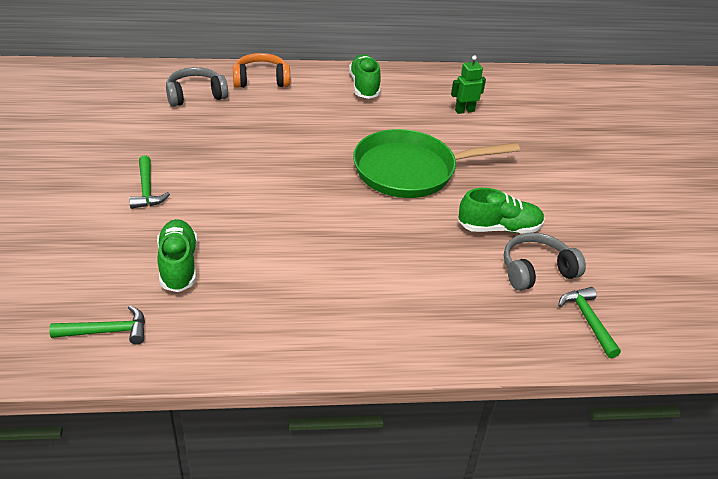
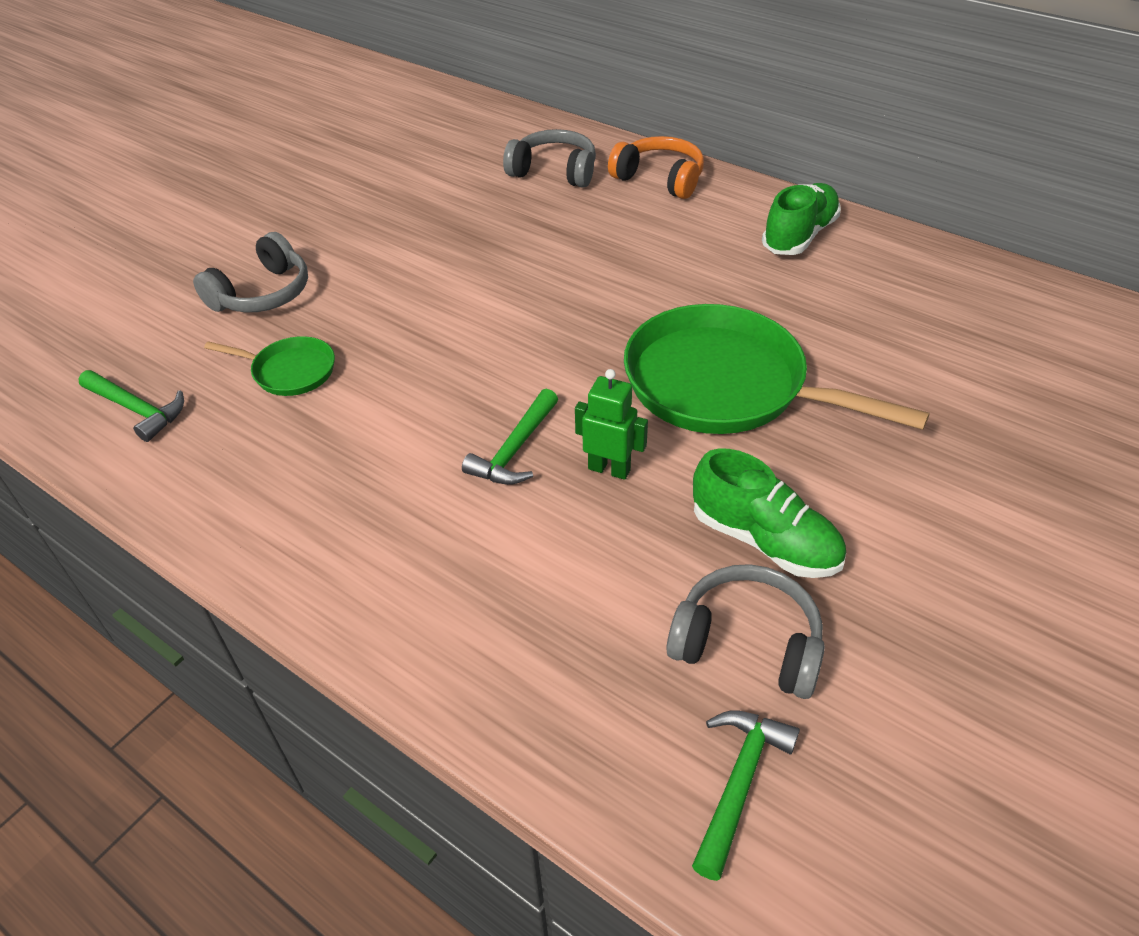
camera: 45 degrees right, 5 degrees up
green hammer [129,156,170,209] -> green hammer moved to [462,389,558,485]
green shoe [157,219,197,292] -> green pan [204,336,335,396]
green robot [451,55,486,114] -> green robot moved to [575,369,648,480]
none -> grey headphones [193,232,308,312]

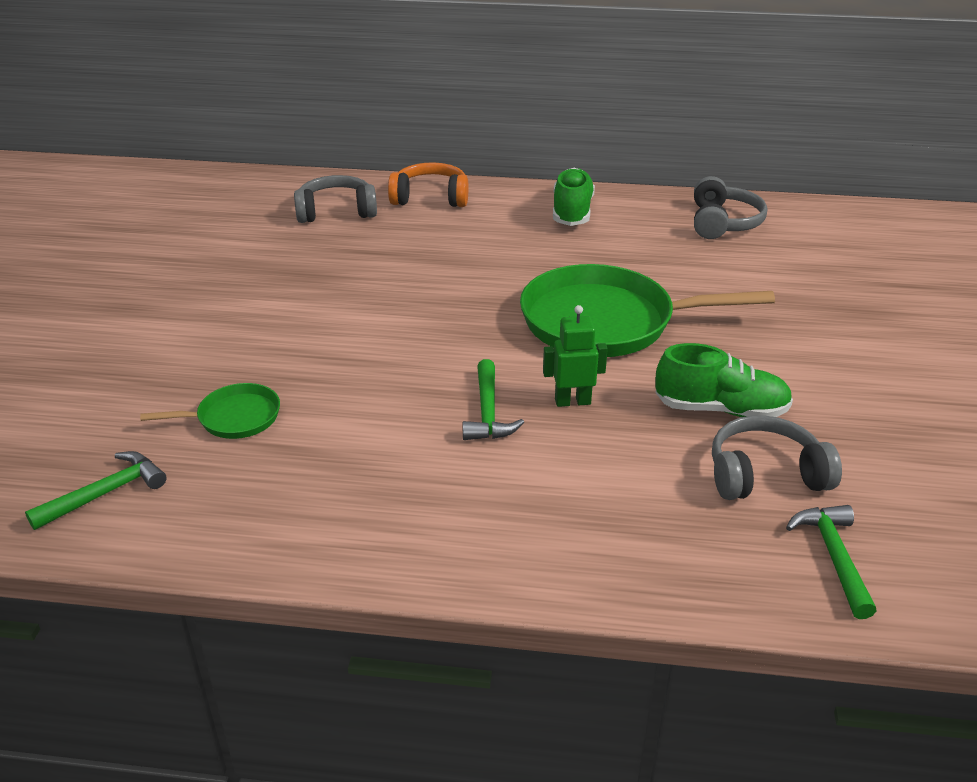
camera: 30 degrees left, 10 degrees down
green hammer [78,370,184,442] -> green hammer turned 45 degrees counterclockwise [25,451,167,530]
grey headphones [193,232,308,312] -> grey headphones moved to [694,176,767,239]

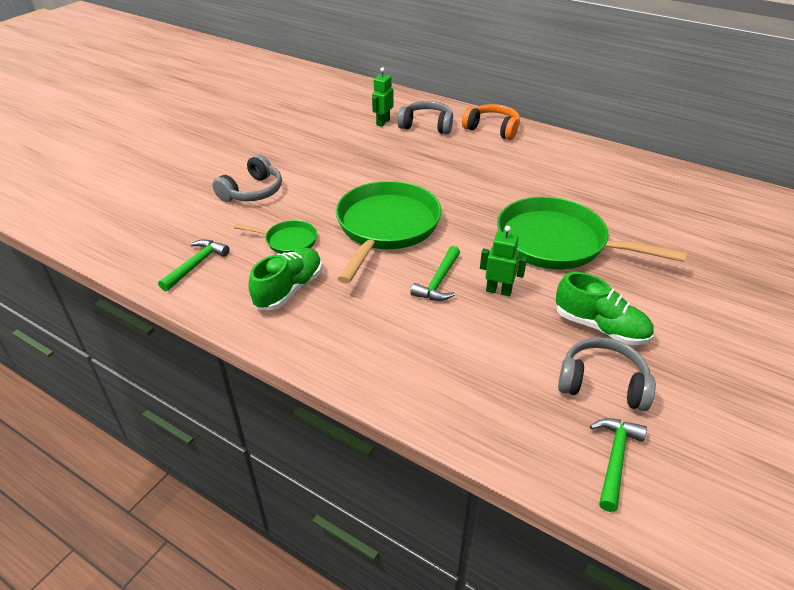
camera: 25 degrees right, 5 degrees up
green hammer [25,451,167,530] -> green hammer turned 45 degrees counterclockwise [158,239,230,291]
green shoe [553,168,595,226] -> green shoe moved to [249,248,322,310]
grey headphones [694,176,767,239] -> grey headphones moved to [212,155,282,202]
none -> green pan [336,181,441,284]
none -> green robot [372,67,393,127]

